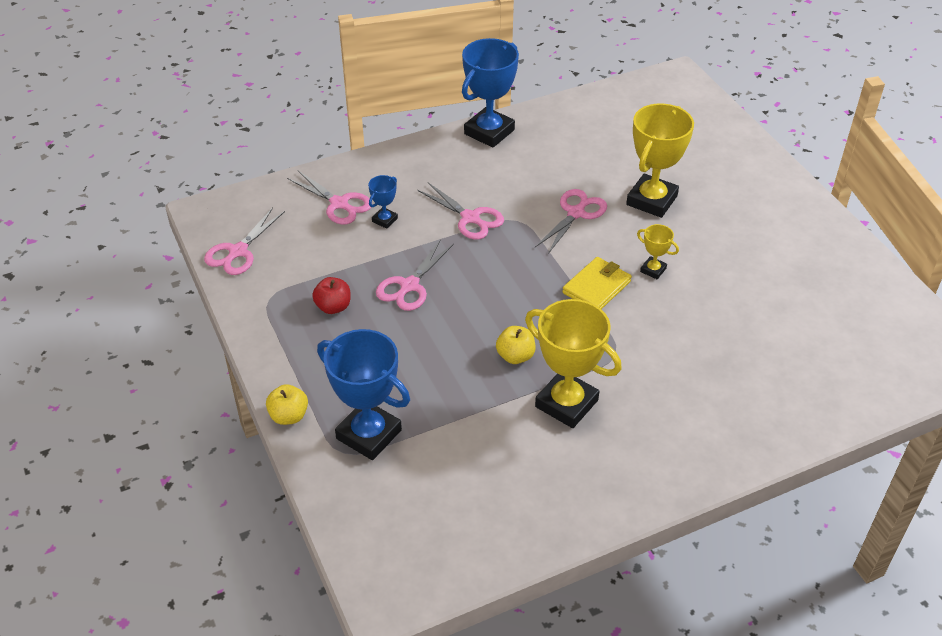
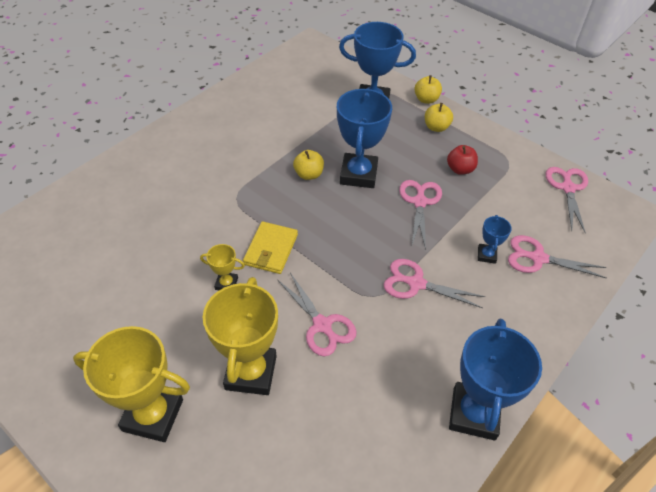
camera: 155 degrees right, 5 degrees up
yellow trophy [525,299,622,428] -> yellow trophy moved to [73,326,190,442]
pink scissors [535,189,607,254] -> pink scissors turned 45 degrees counterclockwise [278,273,357,356]
none -> blue trophy [337,88,392,188]
none -> yellow apple [425,103,453,132]

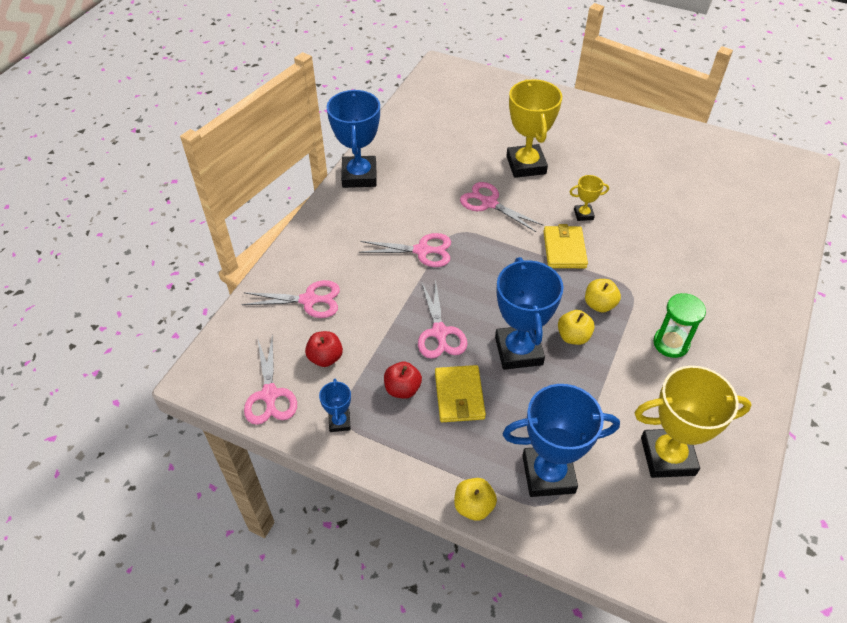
camera: 165 degrees right, 0 degrees up
yellow trophy [73,326,190,442] -> yellow trophy moved to [634,366,752,478]
yellow apple [425,103,453,132] -> yellow apple moved to [585,279,621,313]
blue trophy [478,215,512,264] -> blue trophy moved to [319,379,351,432]
none -> red apple [305,331,343,367]
none -> yellow wallet [435,365,486,422]
none -> green hourglass [653,293,706,358]

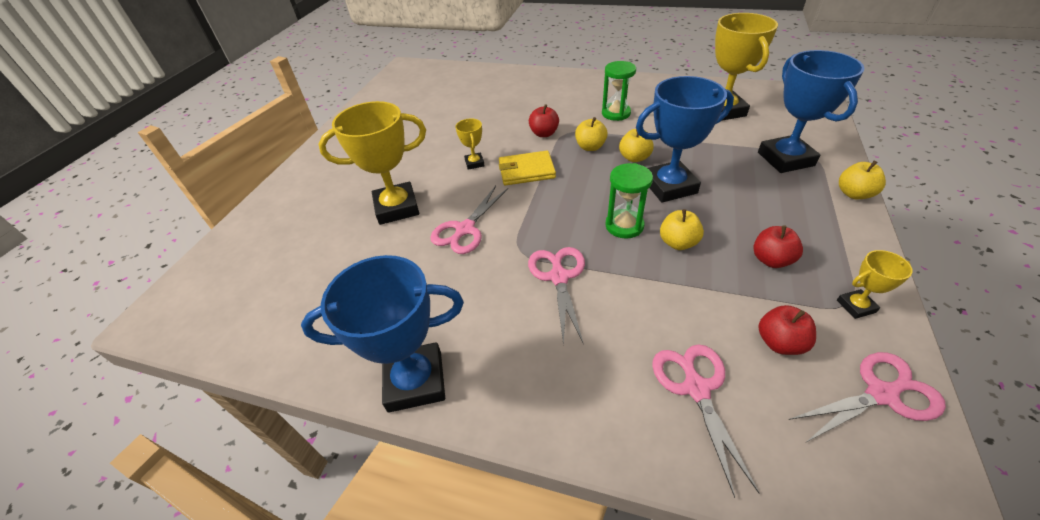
camera: 95 degrees left, 5 degrees down
blue trophy [319,379,351,432] -> yellow trophy [837,250,913,319]
pink scissors [418,278,467,359] -> yellow apple [660,209,704,250]
yellow wallet [435,365,486,422] -> none
none -> red apple [529,104,559,137]
none -> green hourglass [605,163,653,239]

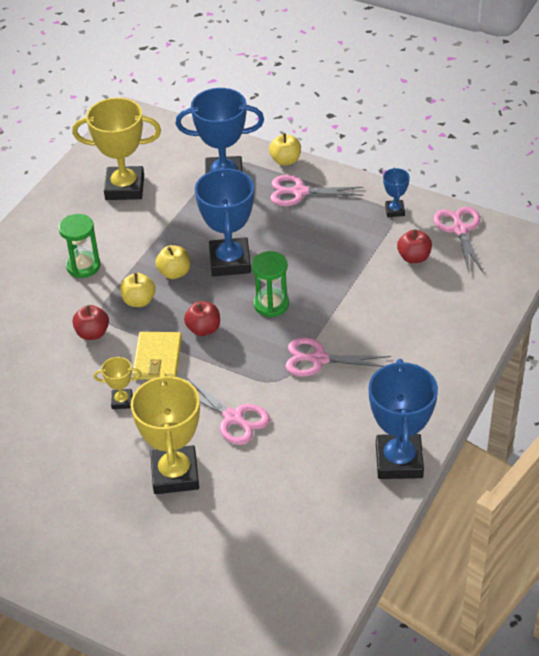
camera: 80 degrees left, 0 degrees up
pink scissors [652,344,759,498] -> pink scissors moved to [270,175,363,206]
yellow apple [660,209,704,250] -> none
red apple [753,225,803,268] -> red apple moved to [184,301,220,336]
yellow trophy [837,250,913,319] -> blue trophy [383,168,410,217]

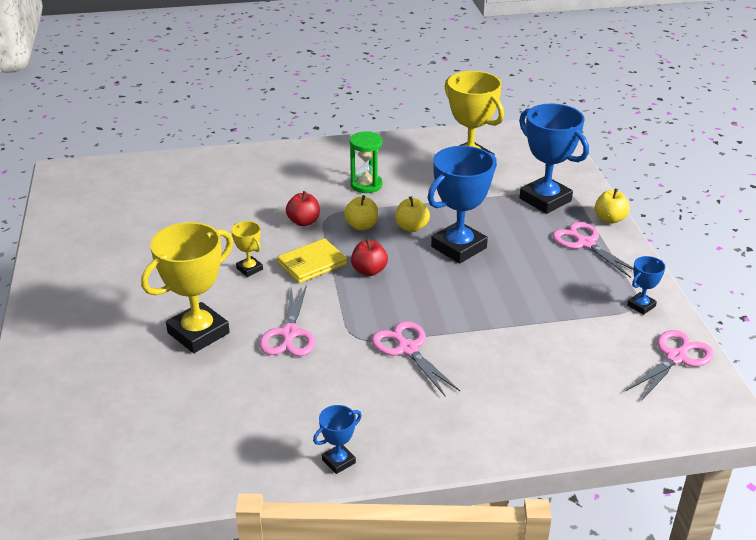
camera: 50 degrees right, 10 degrees down
green hourglass [251,251,289,317] -> none
blue trophy [369,359,438,479] -> blue trophy [313,405,362,474], size x0.47
red apple [397,229,432,263] -> none

